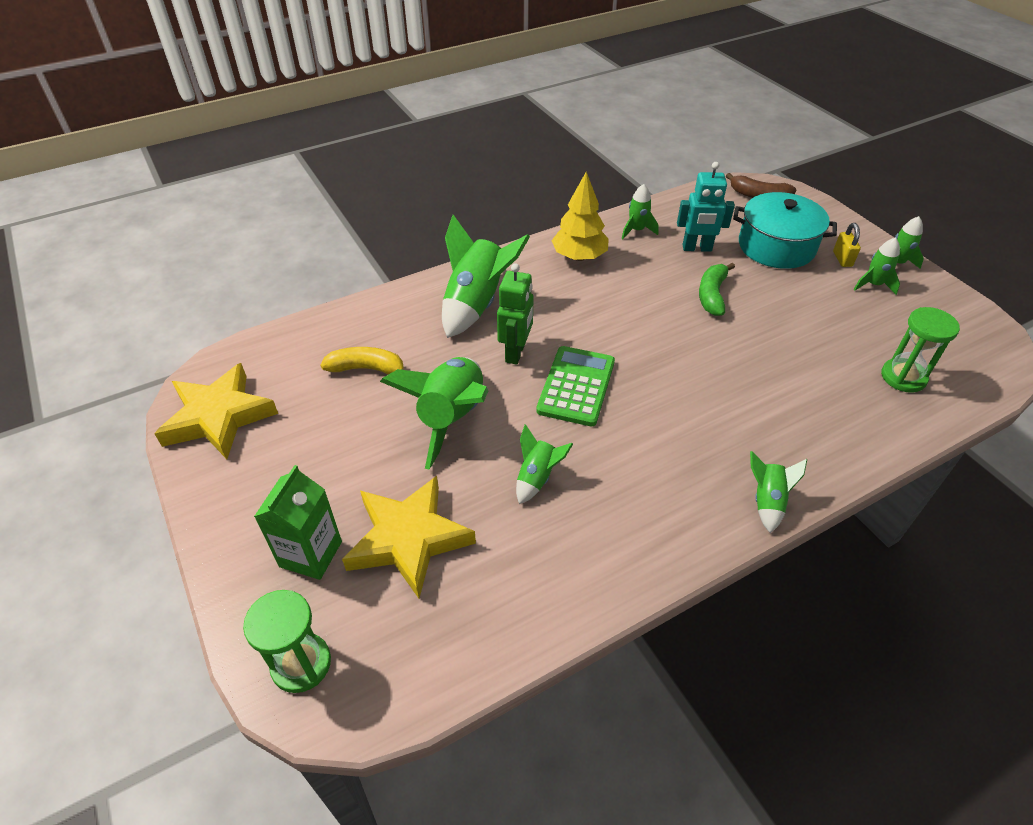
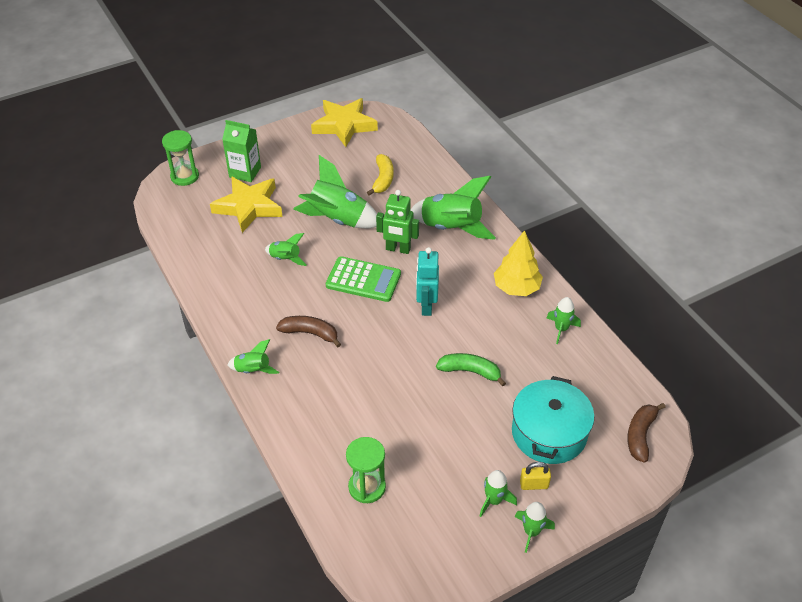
camera: 90 degrees right, 0 degrees up
turquoise robot [677,162,735,252] -> turquoise robot moved to [416,247,439,316]
none -> brown banana [276,316,341,347]

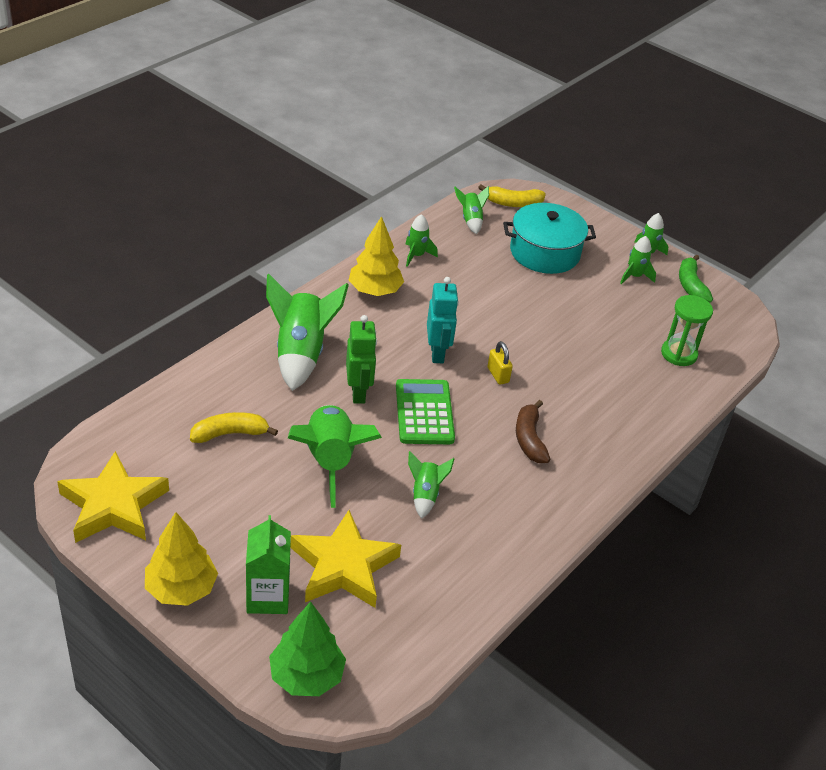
camera: 115 degrees left, 5 degrees down
green hourglass [162,130,199,186] -> green tree [269,601,346,696]
green rocket [227,339,280,374] -> green rocket moved to [454,186,489,234]
turquoise robot [416,247,439,316] -> turquoise robot turned 75 degrees counterclockwise [427,277,459,363]
green banana [436,353,506,387] -> green banana moved to [679,255,713,303]
yellow padlock [520,462,551,490] -> yellow padlock moved to [488,341,513,385]
brown banana [627,403,666,462] -> yellow banana [478,184,546,207]
none -> yellow tree [145,512,218,606]

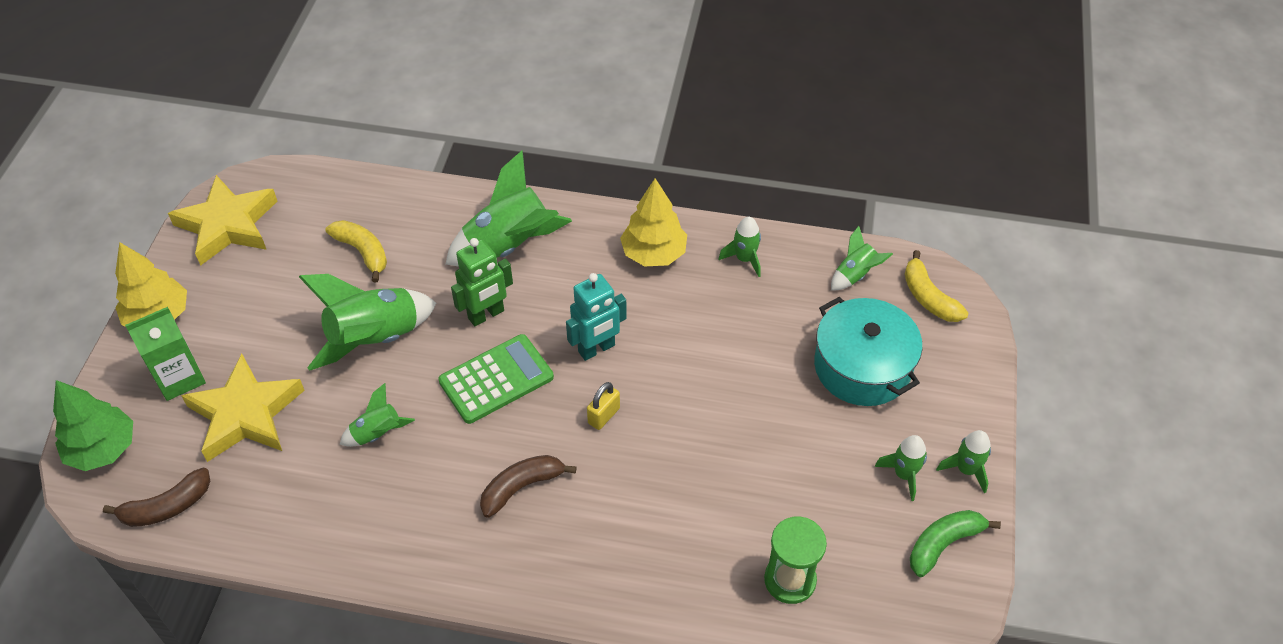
camera: 65 degrees right, 10 degrees up
none -> brown banana [103,468,210,527]

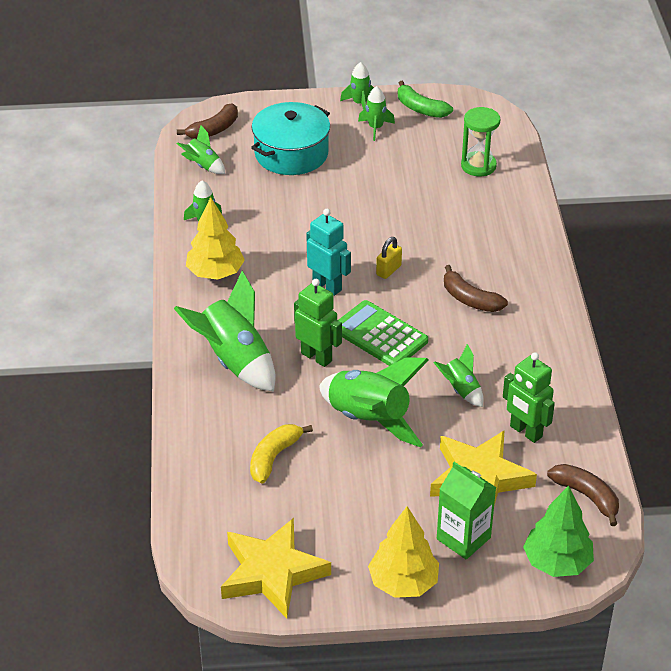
camera: 105 degrees left, 10 degrees down
yellow padlock [587,382,620,430] -> yellow padlock turned 75 degrees counterclockwise [376,237,402,279]
yellow banana [905,250,968,322] -> brown banana [177,103,238,139]
none -> green robot [503,352,555,443]

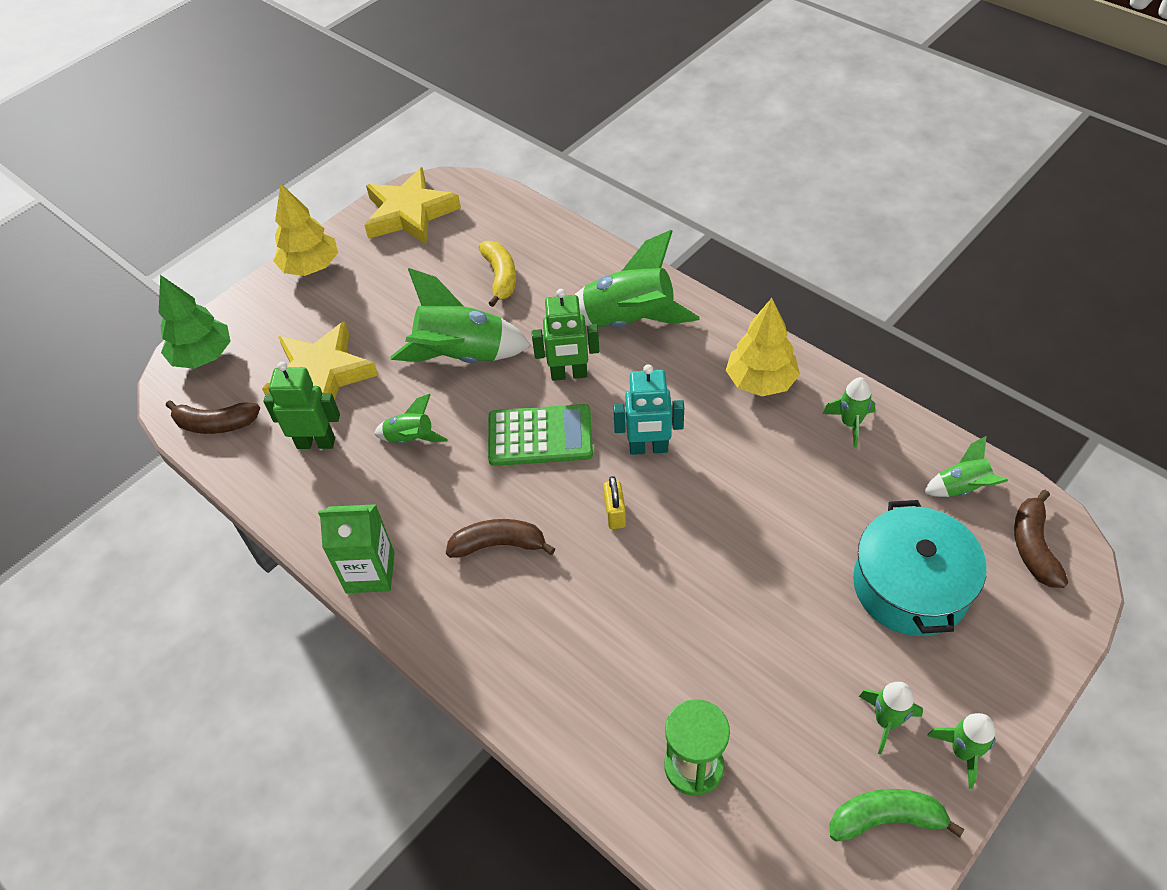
camera: 140 degrees right, 10 degrees up
green carton [437,462,496,560] -> green carton moved to [318,504,395,593]

